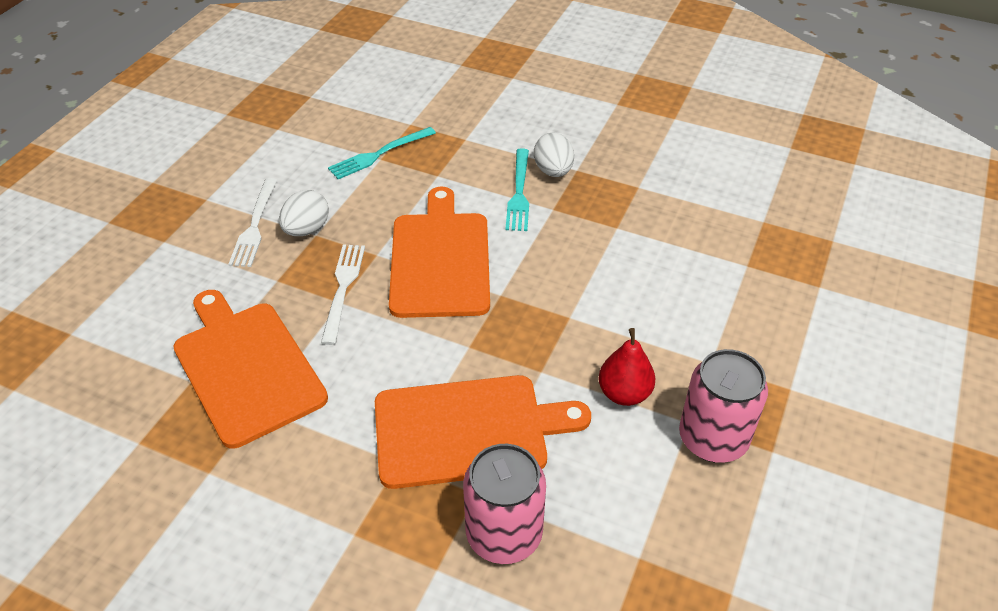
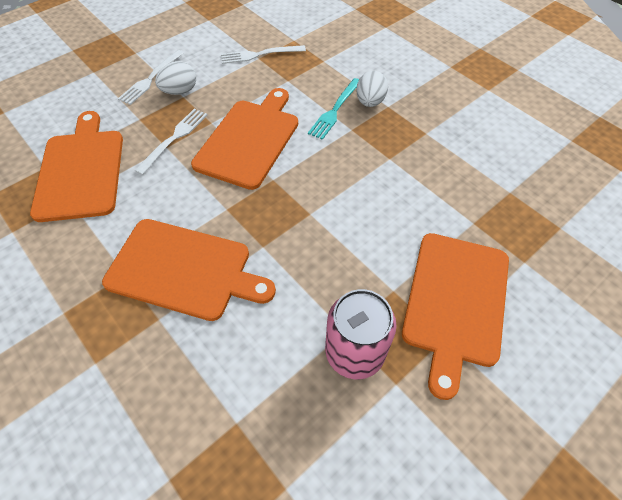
camera: 25 degrees right, 10 degrees up
turquoise fork [328,127,436,179] -> white fork [221,45,306,64]
pink can [463,444,546,564] -> none
red pear [599,328,655,406] -> none
none -> orange cutting board [402,233,509,400]

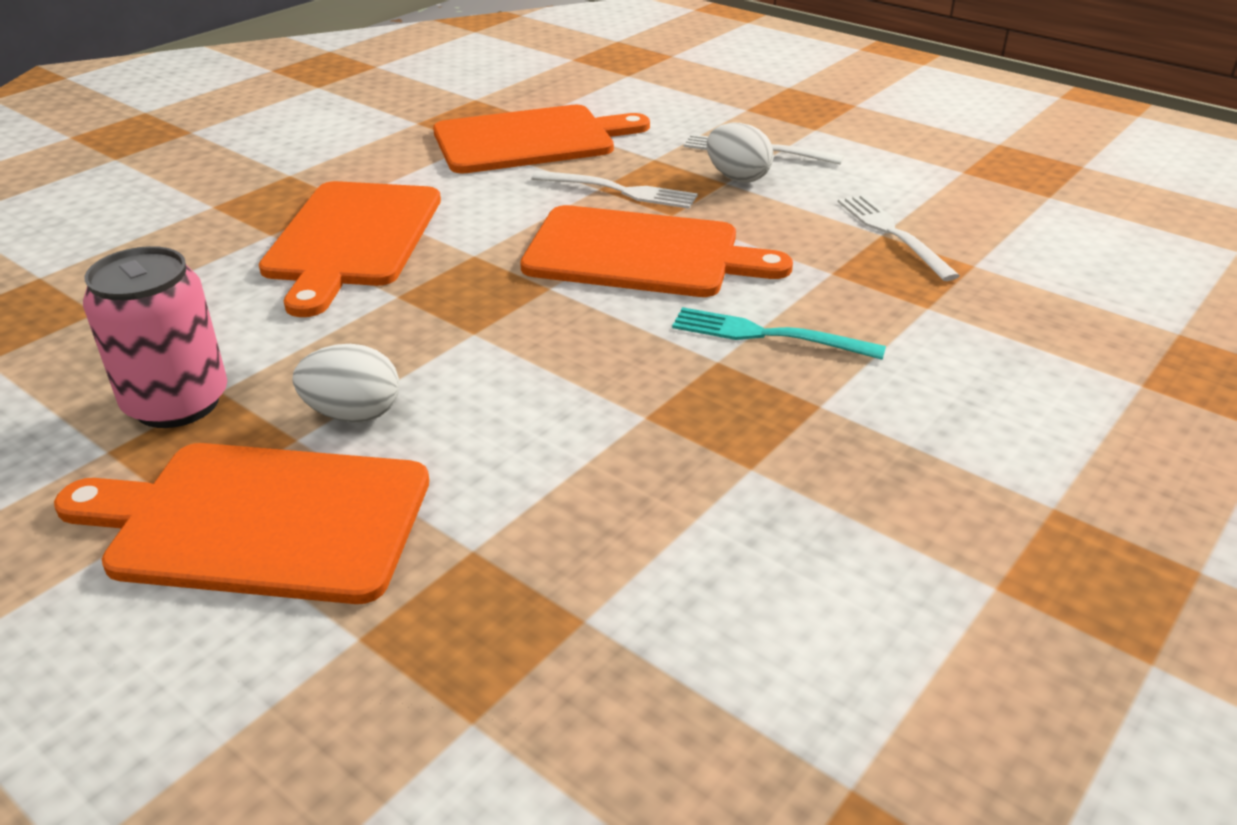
camera: 80 degrees right, 20 degrees down
white egg [356,71,388,107] -> white egg moved to [293,344,399,423]

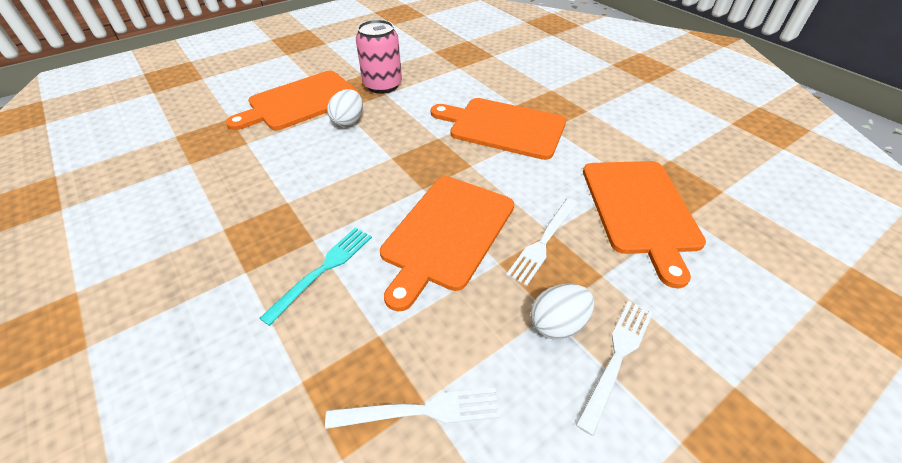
camera: 105 degrees right, 10 degrees up
orange cutting board [54,443,429,604] -> orange cutting board turned 150 degrees counterclockwise [226,71,361,130]

